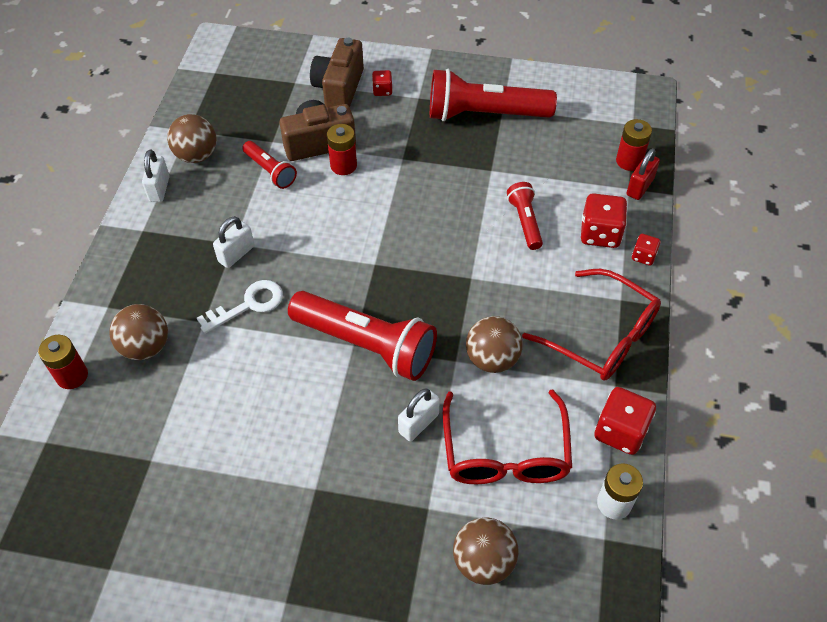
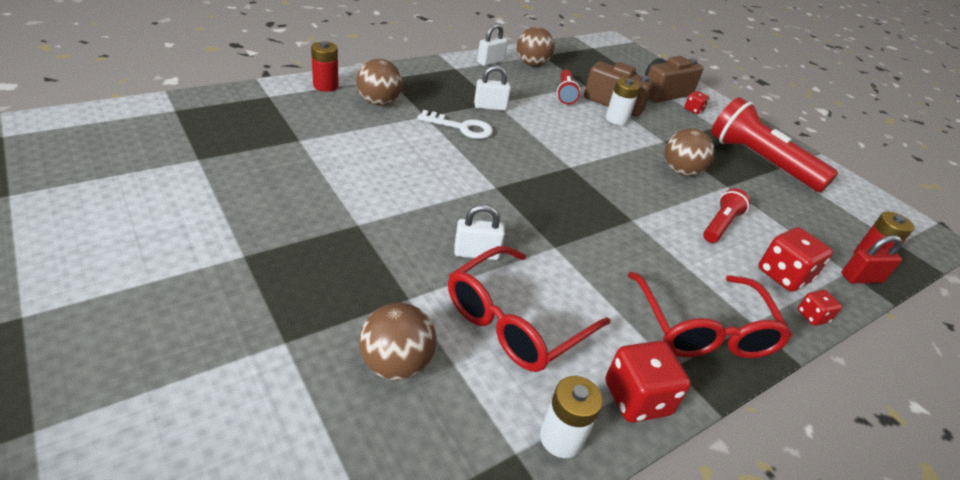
camera: 40 degrees right, 15 degrees down
red flashlight [288,291,437,381] -> none
red battery [327,124,357,175] -> white battery [606,78,640,125]
brown ball [466,316,523,373] -> brown ball moved to [664,128,715,176]

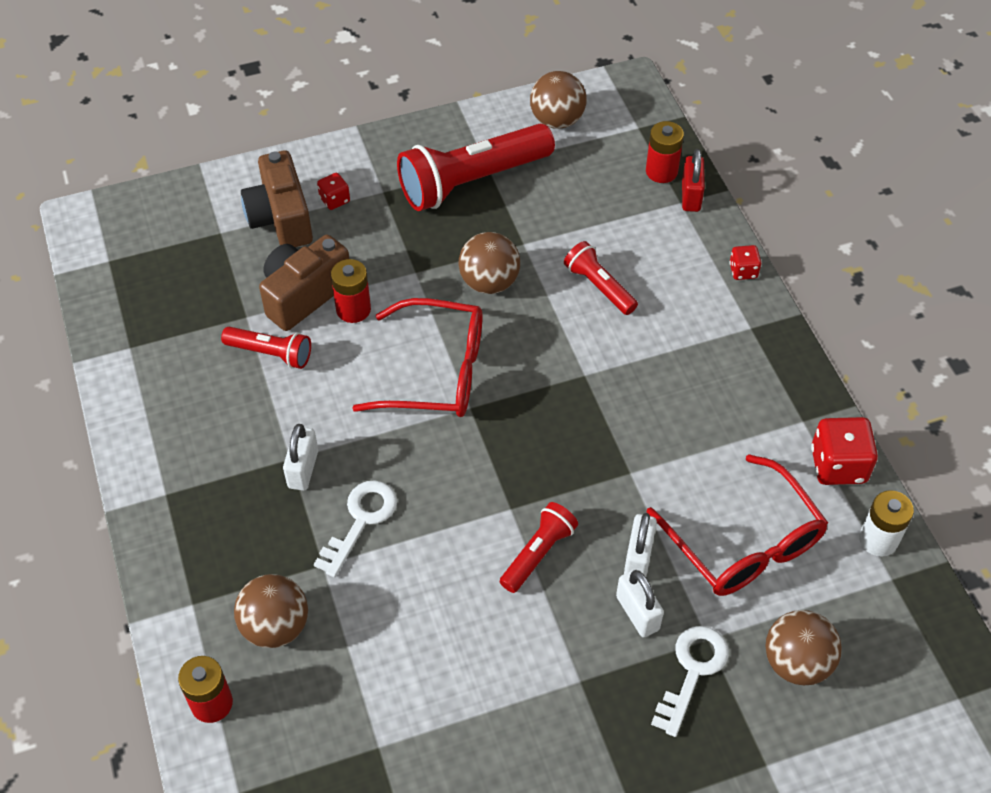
camera: 70 degrees left, 15 degrees up
white padlock [477,24,507,66] -> white padlock moved to [616,569,664,638]
brown ball [517,27,555,67] -> brown ball moved to [530,71,586,129]
white battery [606,78,640,125] -> red battery [331,259,371,323]
red glasses [628,272,792,358] -> red glasses moved to [353,298,483,417]
red dice [758,227,833,292] -> none
none -> red flashlight [500,502,578,593]
none -> white key [651,626,729,737]

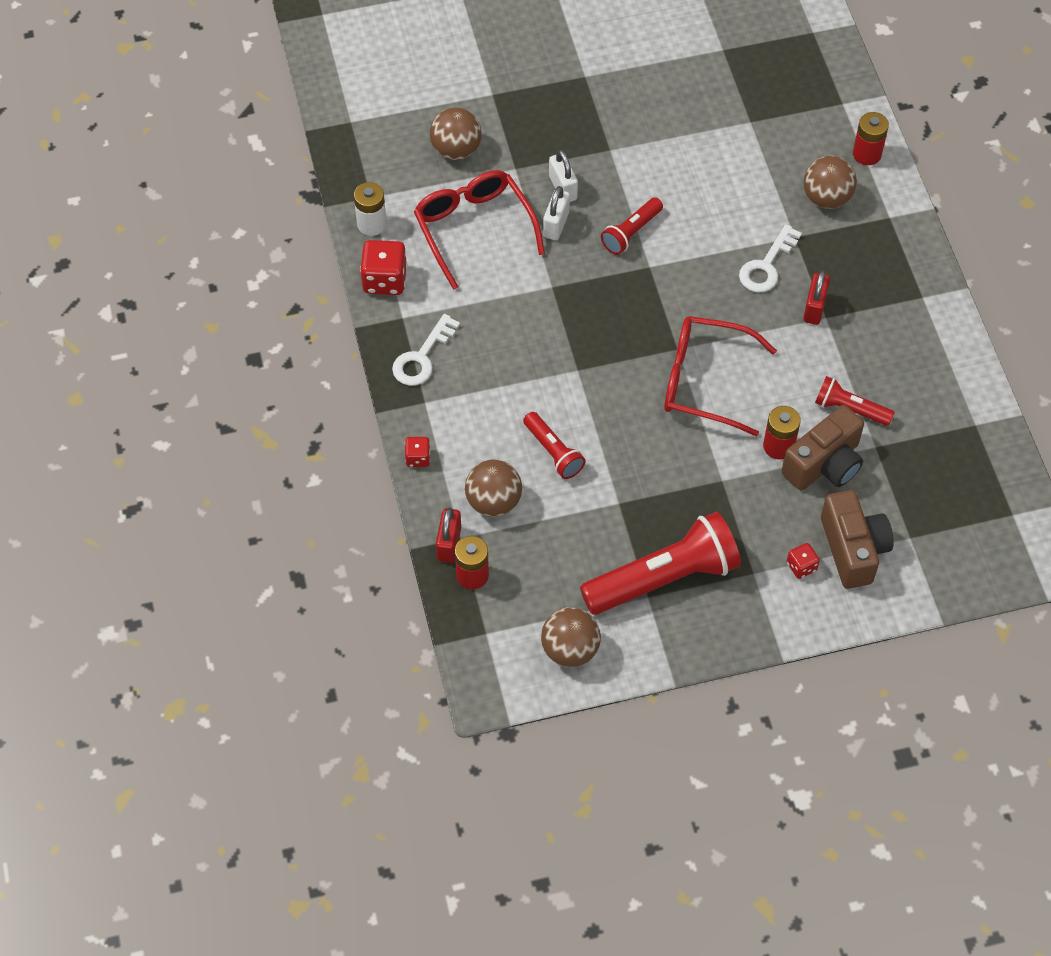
camera: 175 degrees left, 5 degrees up
white padlock [283,424,318,491] -> red padlock [803,270,830,325]
brown ball [459,232,520,294] -> brown ball moved to [465,459,522,517]
white key [651,626,729,737] -> white key moved to [392,314,460,386]

